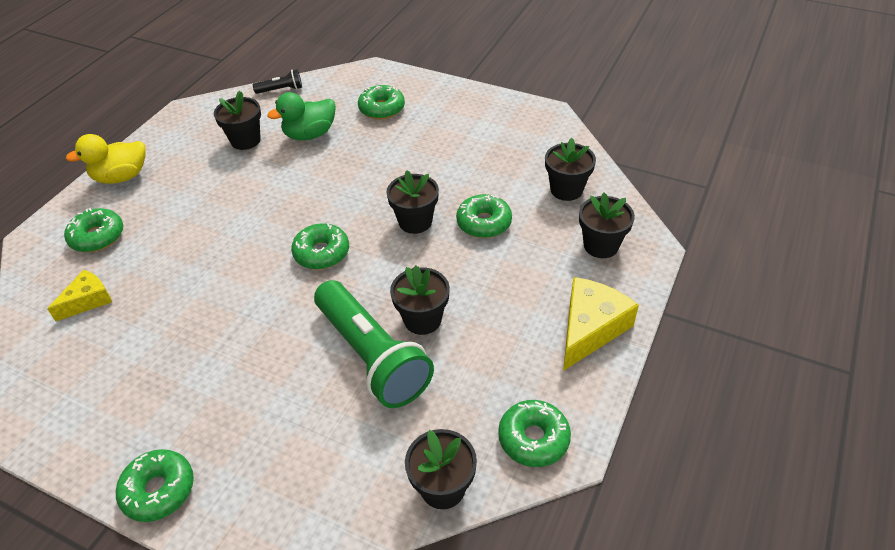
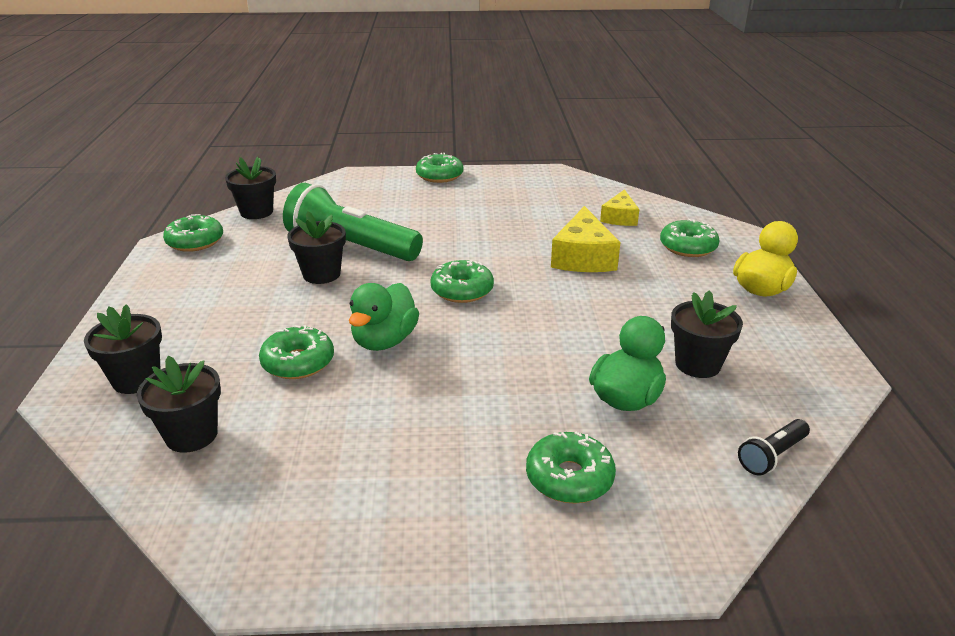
camera: 150 degrees right, 15 degrees down
black flower pot [386,170,439,234] -> green duck [349,283,419,351]
yellow cheese [563,277,639,371] -> yellow cheese moved to [551,206,620,272]

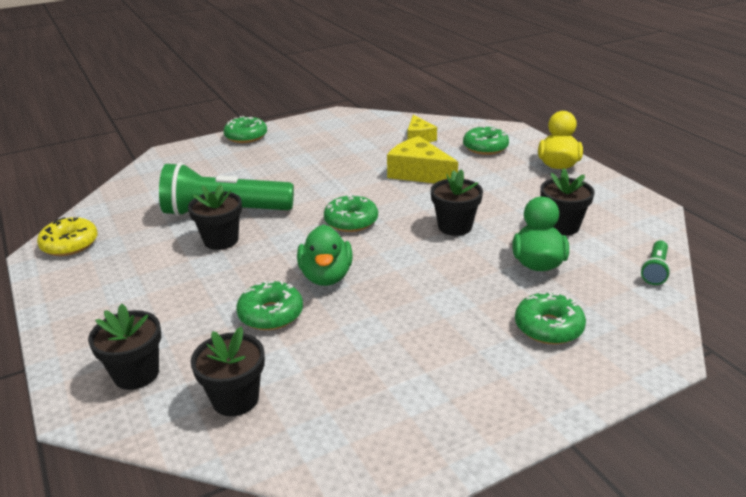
camera: 25 degrees left, 0 degrees up
green donut [163,214,223,252] -> yellow donut [37,217,98,256]
black flower pot [225,157,276,219] -> black flower pot moved to [431,169,483,236]
yellow cheese [551,206,620,272] -> yellow cheese turned 150 degrees clockwise [387,136,458,183]
black flashlight [738,419,810,476] -> green flashlight [641,241,671,285]

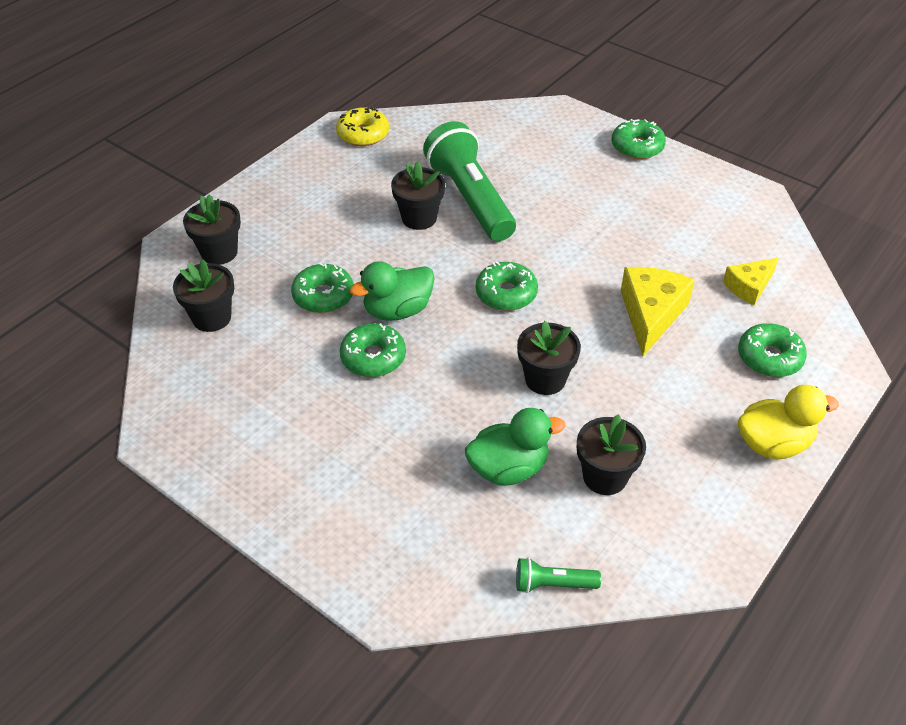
camera: 65 degrees right, 15 degrees up
green donut [515,291,586,344] -> green donut moved to [340,323,406,377]

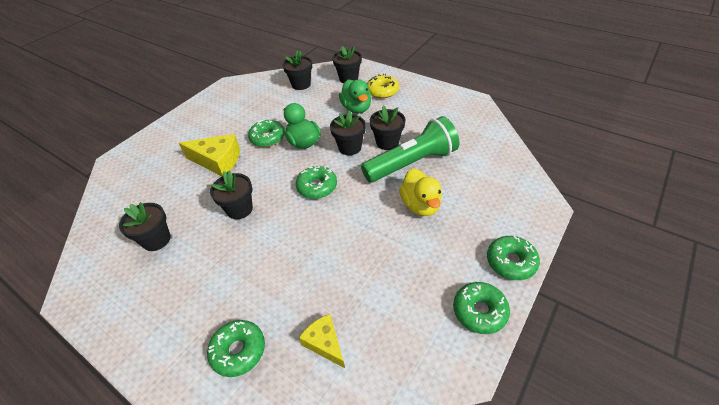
camera: 90 degrees right, 0 degrees up
green donut [291,263,354,313] -> green donut moved to [453,282,510,334]
yellow donut [336,107,389,146] -> yellow donut moved to [367,74,399,98]
green duck [465,408,565,486] -> green duck moved to [339,80,371,113]
green flashlight [516,557,601,593] -> none
yellow cheese [621,267,695,356] -> yellow cheese moved to [179,134,240,176]
yellow duck [738,385,839,459] -> yellow duck moved to [399,168,442,216]
none -> black flower pot [330,110,366,155]

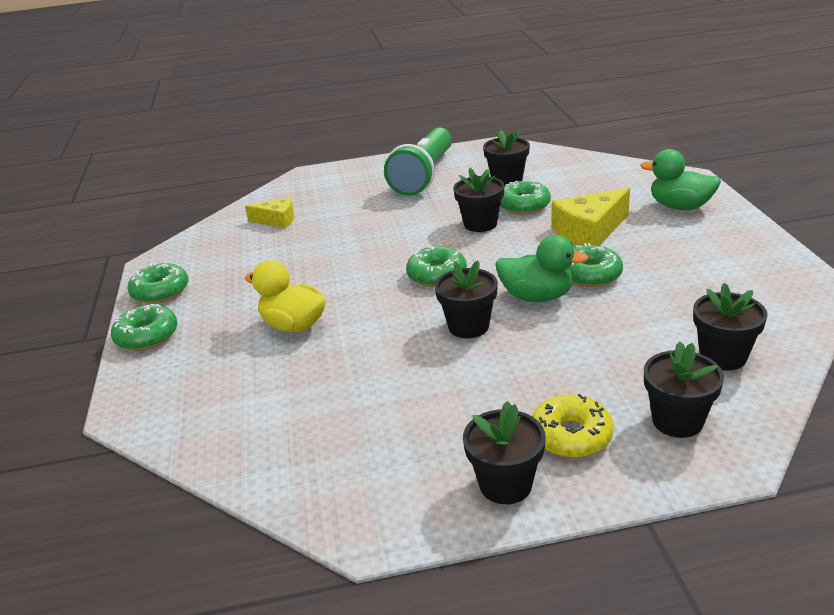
camera: 135 degrees right, 15 degrees down
green donut [207,320,265,377] -> green donut moved to [500,179,551,215]
green duck [339,80,371,113] -> green duck moved to [640,149,721,210]
green flashlight [361,116,459,183] -> green flashlight moved to [384,128,452,196]
black flower pot [370,106,405,150] -> black flower pot moved to [463,401,546,504]

